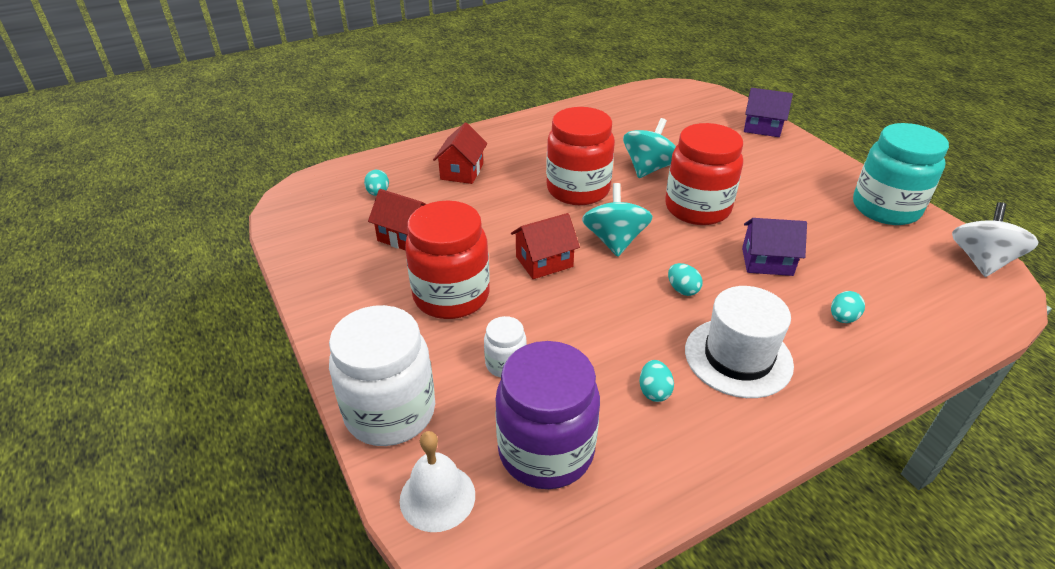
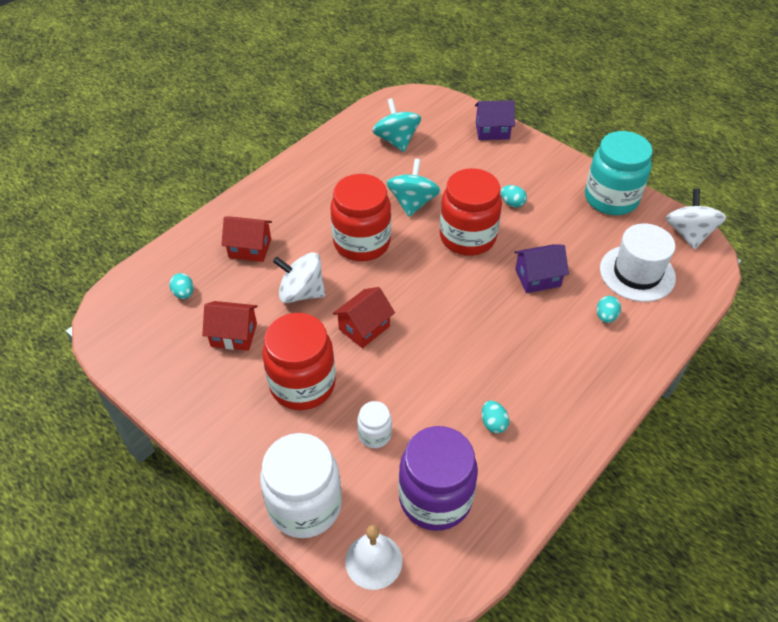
camera: 20 degrees left, 10 degrees up
red house [433,122,487,184] -> red house turned 75 degrees counterclockwise [221,216,272,262]
turquoise spinning top [582,183,653,257] -> turquoise spinning top moved to [372,98,421,152]
turquoise egg [668,263,703,296] -> turquoise egg moved to [501,185,527,207]
white hat [685,286,794,398] -> white hat moved to [600,224,676,302]
none -> white spinning top [273,252,325,303]

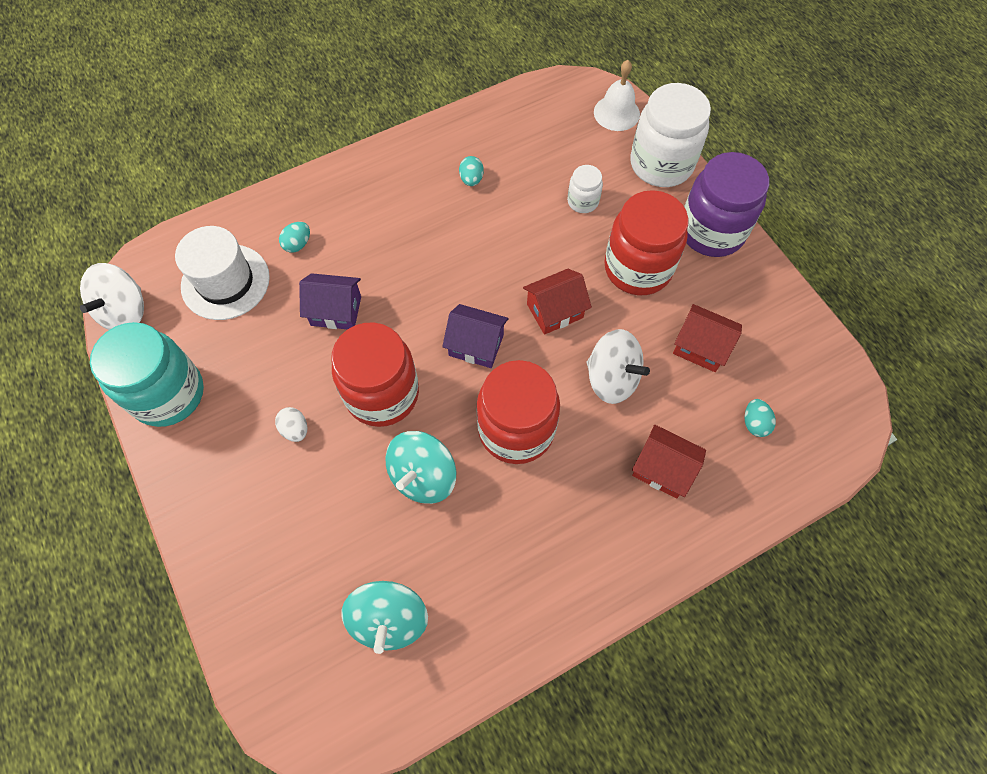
camera: 160 degrees left, 15 degrees up
purple jar [399,426,478,531] -> purple jar moved to [684,152,769,257]
purple house [475,100,515,140] -> purple house moved to [442,304,509,368]
turquoise egg [501,185,527,207] -> white egg [275,407,307,442]

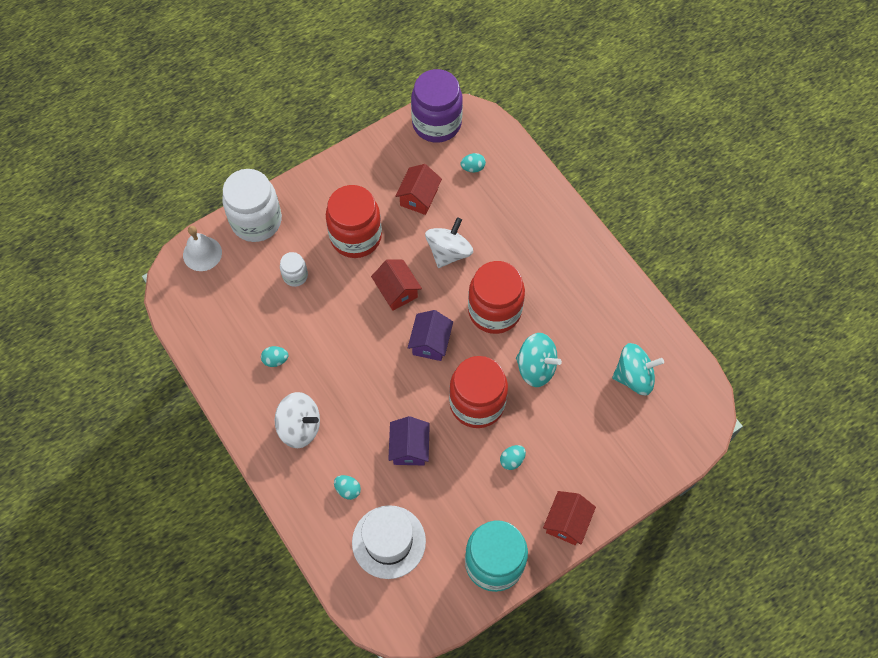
camera: 95 degrees left, 0 degrees up
white spinning top [80,263,144,330] -> white spinning top moved to [275,392,320,448]
white egg [275,407,307,442] -> turquoise egg [500,445,526,470]
red house [632,425,706,498] -> red house moved to [543,491,596,545]
purple jar [684,152,769,257] -> purple jar moved to [411,69,463,143]

